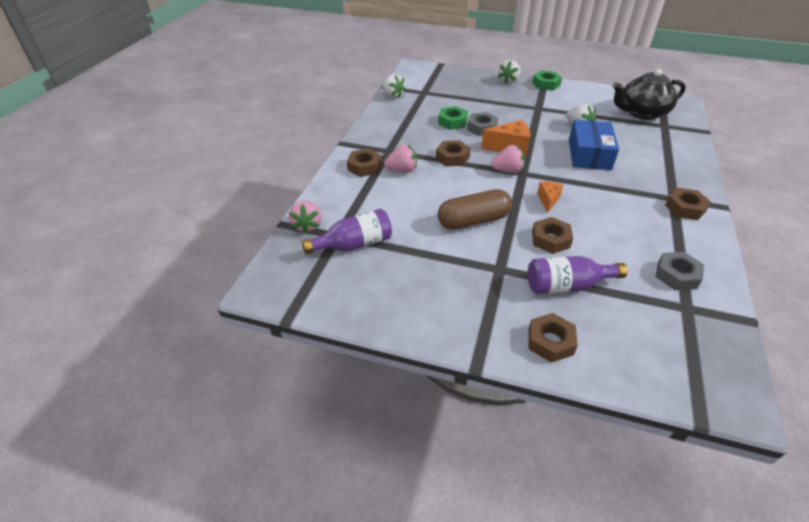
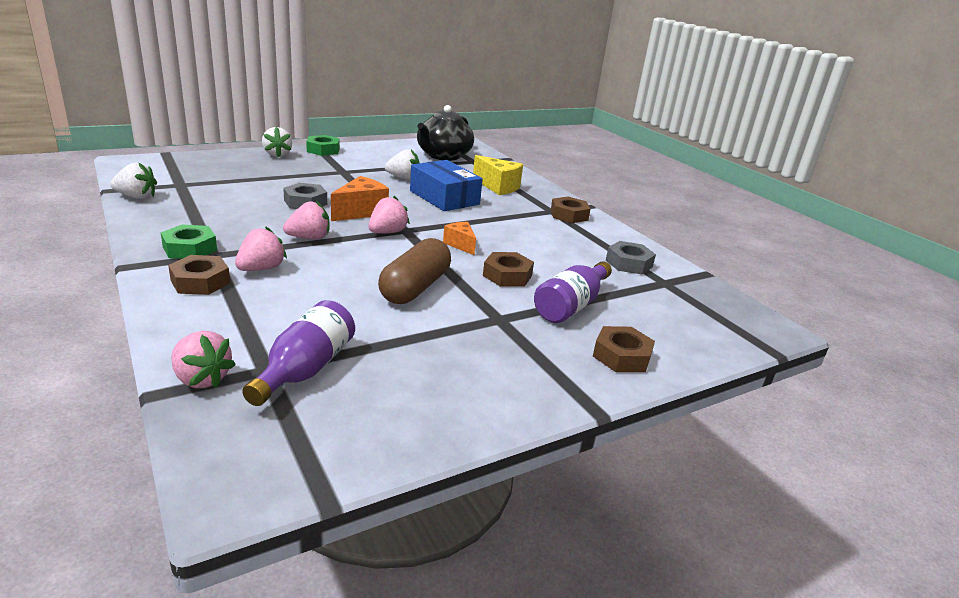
camera: 50 degrees left, 15 degrees down
brown nut [436,140,471,166] -> pink strawberry [283,201,330,239]
green nut [438,106,468,130] -> green nut moved to [161,224,217,259]
none -> yellow cheese [473,155,523,195]

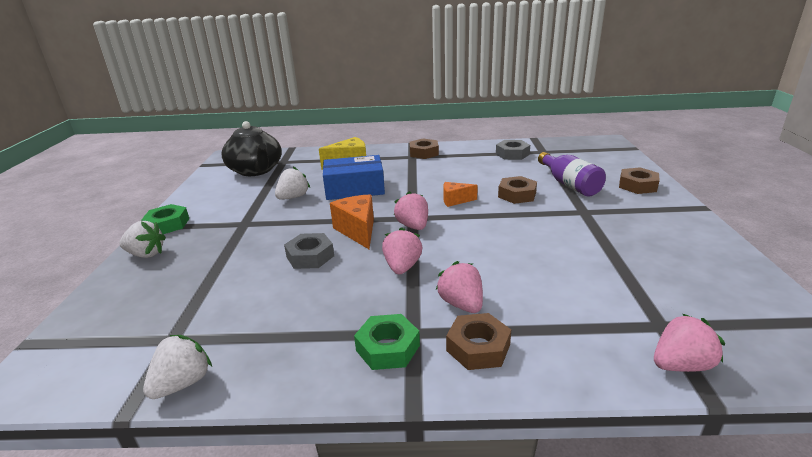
camera: 55 degrees left, 0 degrees up
purple bottle [242,300,355,406] -> none
brown capsule [378,238,451,304] -> none

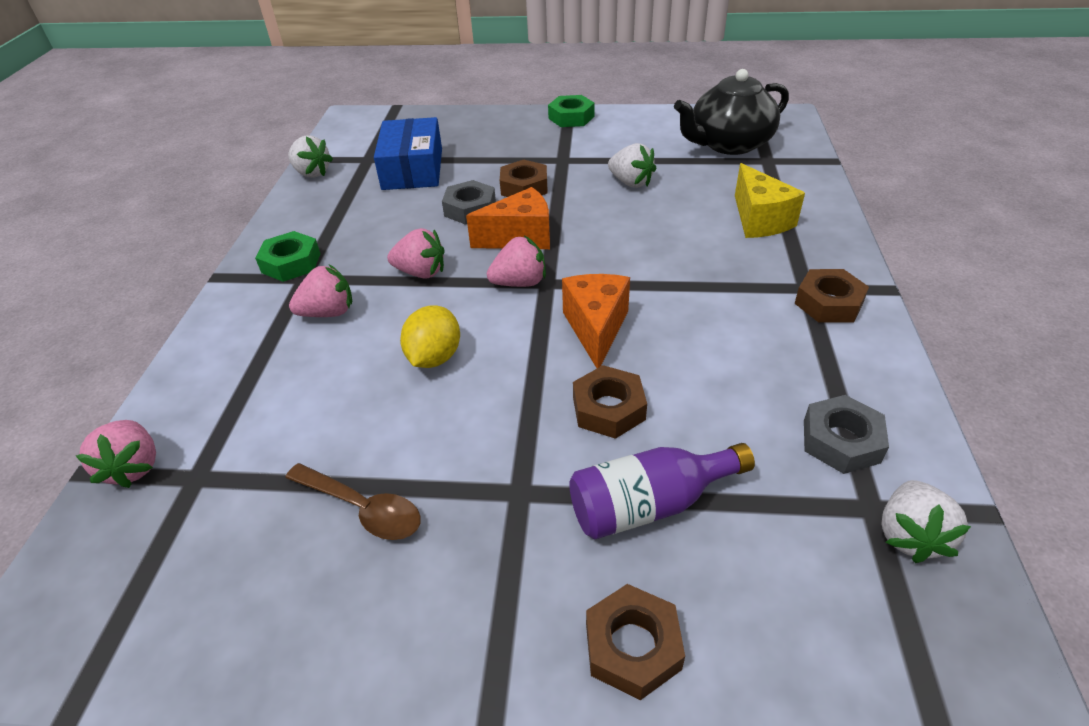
camera: 95 degrees right, 15 degrees up
white strawberry [119,221,166,258] -> white strawberry moved to [881,480,971,563]
blue box [323,155,385,200] -> blue box moved to [374,117,442,190]
orange cheese [444,182,478,207] -> orange cheese [562,274,630,368], size x1.62
brown nut [446,313,511,370] -> brown nut moved to [500,160,548,197]
none -> brown spoon [285,463,421,540]
none -> yellow lemon [400,305,460,368]

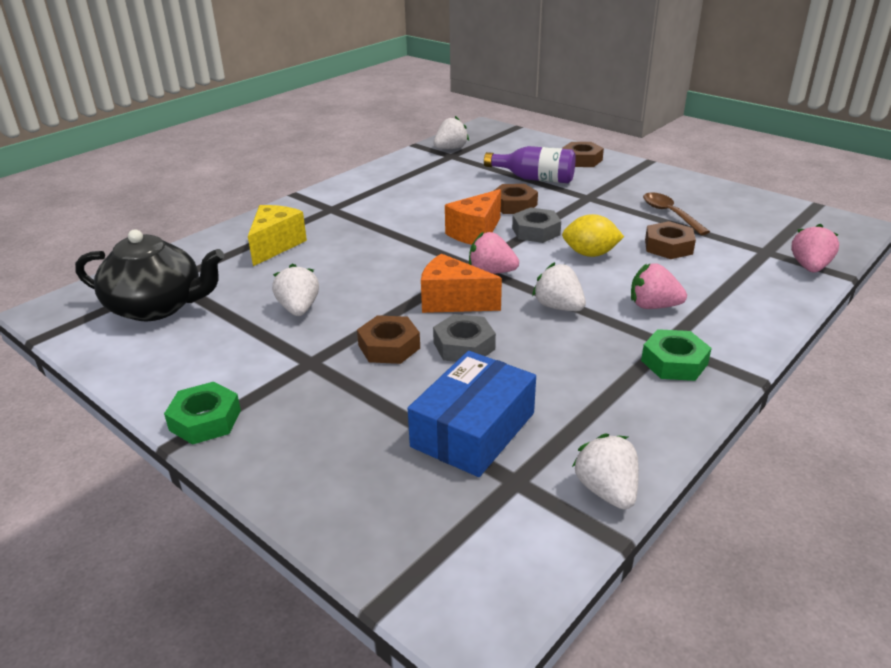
camera: 145 degrees left, 10 degrees down
pink strawberry [387,228,445,279] -> white strawberry [532,262,586,311]
yellow lemon [400,305,460,368] -> yellow lemon turned 45 degrees clockwise [562,214,624,257]
brown nut [794,269,869,323] -> brown nut moved to [645,221,696,259]
grey nut [804,395,889,474] -> grey nut moved to [512,207,561,243]

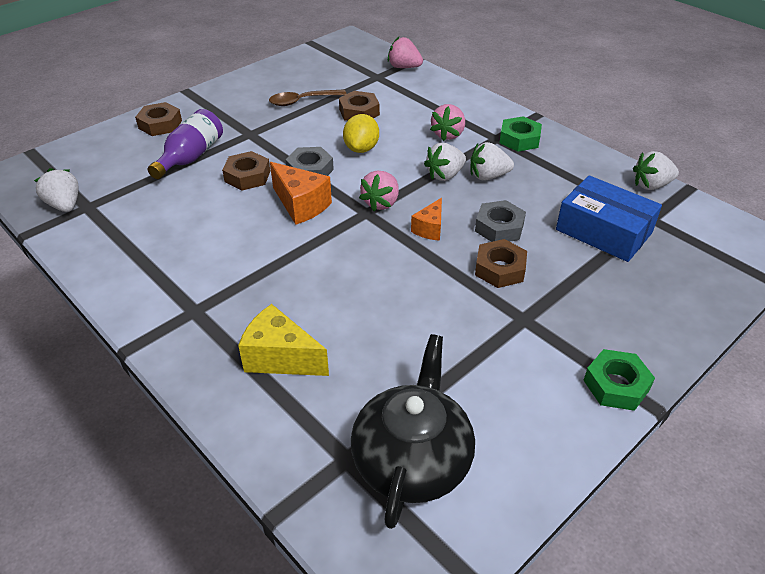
camera: 85 degrees left, 10 degrees up
white strawberry [272,263,319,316] -> white strawberry moved to [470,142,514,181]
orange cheese [421,253,502,313] -> orange cheese [411,198,442,241], size x0.62

